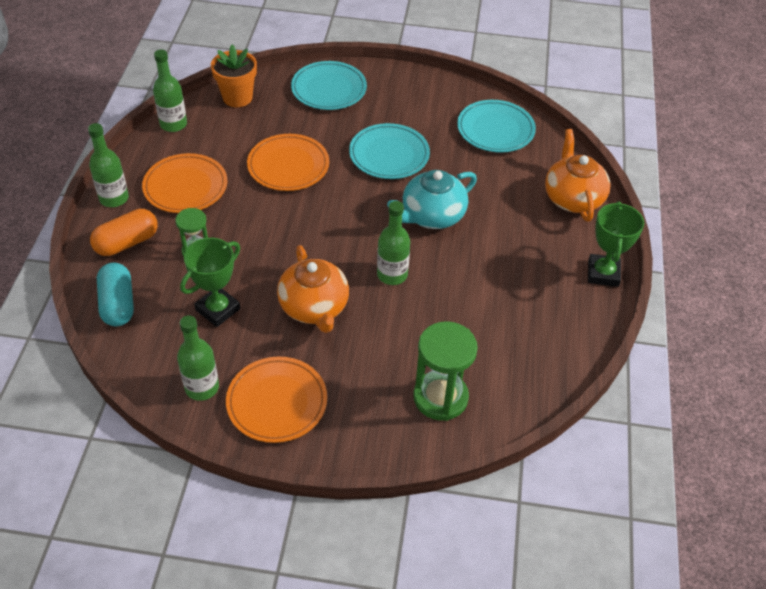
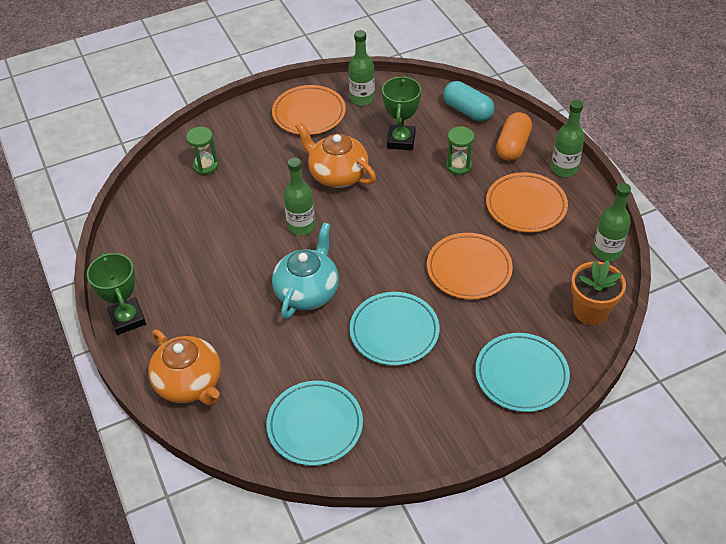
camera: 150 degrees right, 0 degrees up
green hourglass [413,321,478,421] -> green hourglass [186,127,218,175], size x0.60

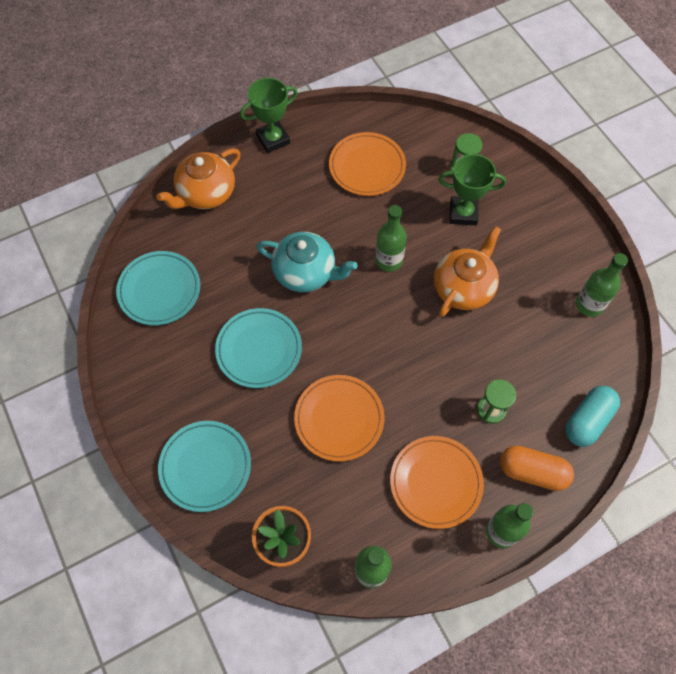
camera: 85 degrees right, 15 degrees up
orange plate [272,85,346,135] -> orange plate moved to [329,132,406,196]
green trophy [382,76,421,150] -> green trophy moved to [438,154,506,225]

